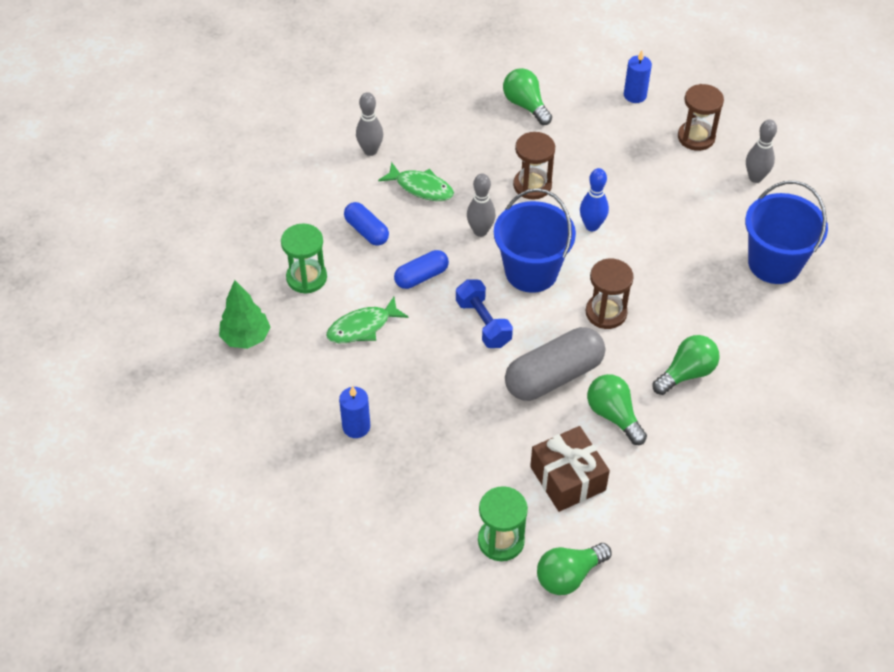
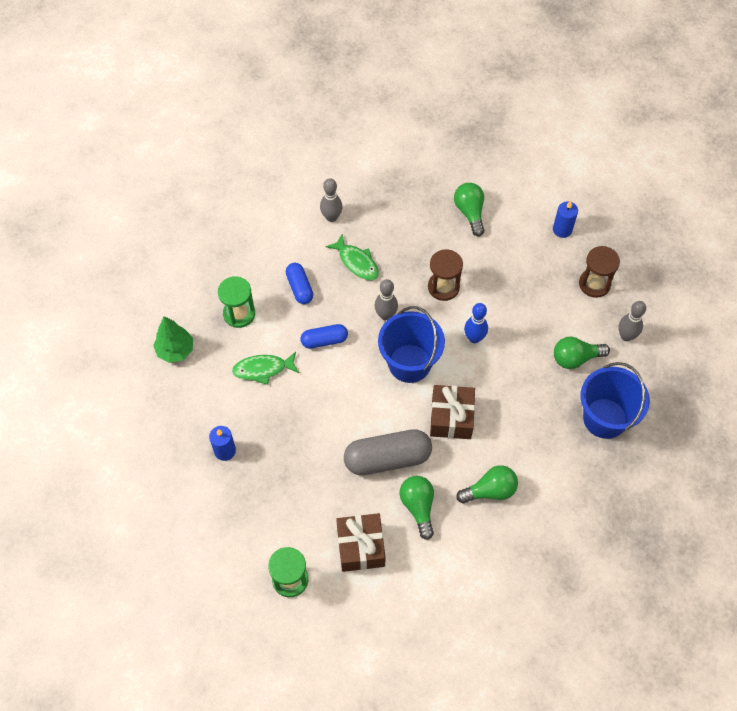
camera: 20 degrees right, 10 degrees up
blue dumbbell [456,280,513,348] -> none
green light bulb [537,543,612,595] -> green light bulb moved to [554,337,610,369]
brown hourglass [586,259,634,329] -> brown gift [430,385,475,439]

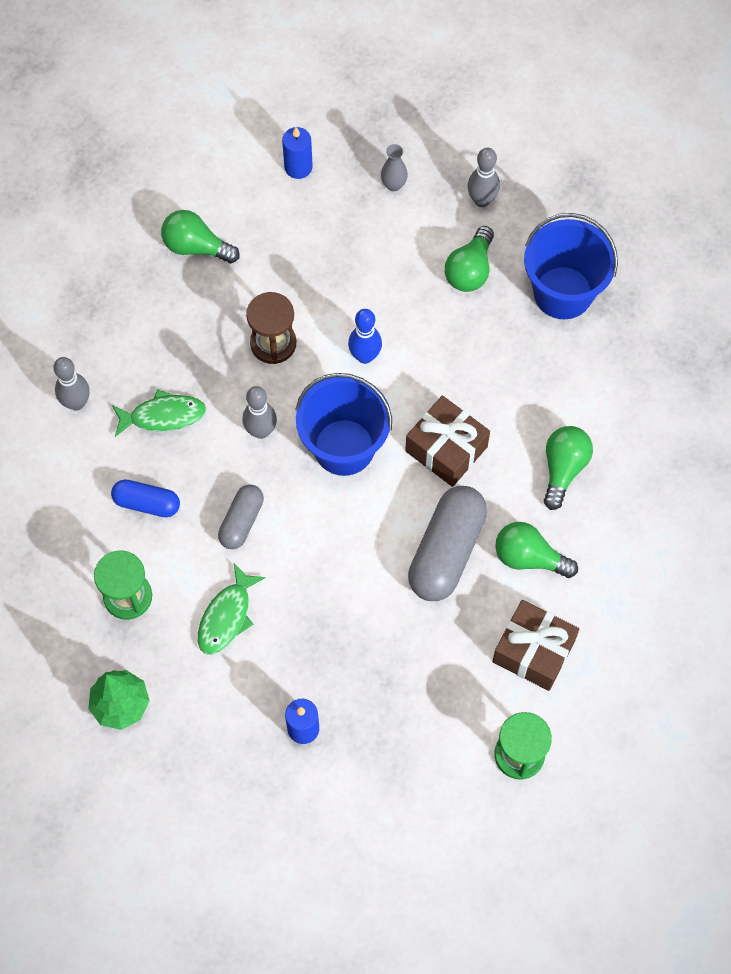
camera: 55 degrees left, 5 degrees up
blue capsule [301,324,348,349] -> grey capsule [218,484,264,549]
brown hourglass [579,246,620,298] -> grey vase [381,144,408,191]

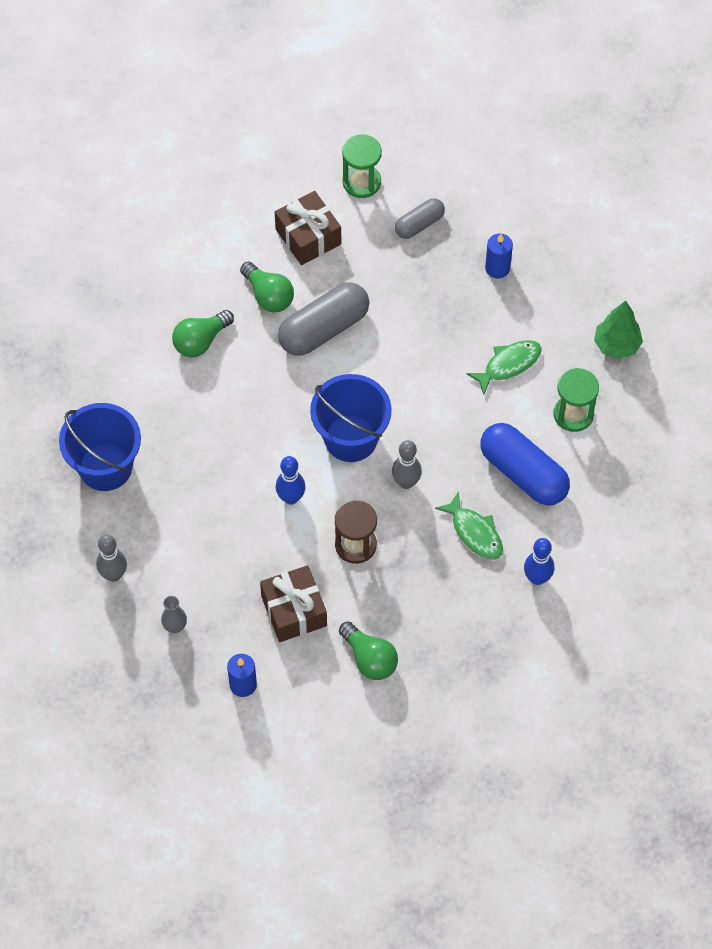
camera: 150 degrees left, 5 degrees down
grey bowling pin [53,357,90,411] -> blue bowling pin [524,538,554,585]
blue capsule [111,479,180,517] -> blue capsule [480,423,570,506], size x1.76
green fish [112,389,206,437] -> green fish turned 150 degrees counterclockwise [435,491,503,560]
grey capsule [218,484,264,549] -> grey capsule moved to [395,198,445,239]
brown gift [405,395,490,487] -> brown gift moved to [260,565,327,642]
green light bulb [445,226,494,292] -> none

